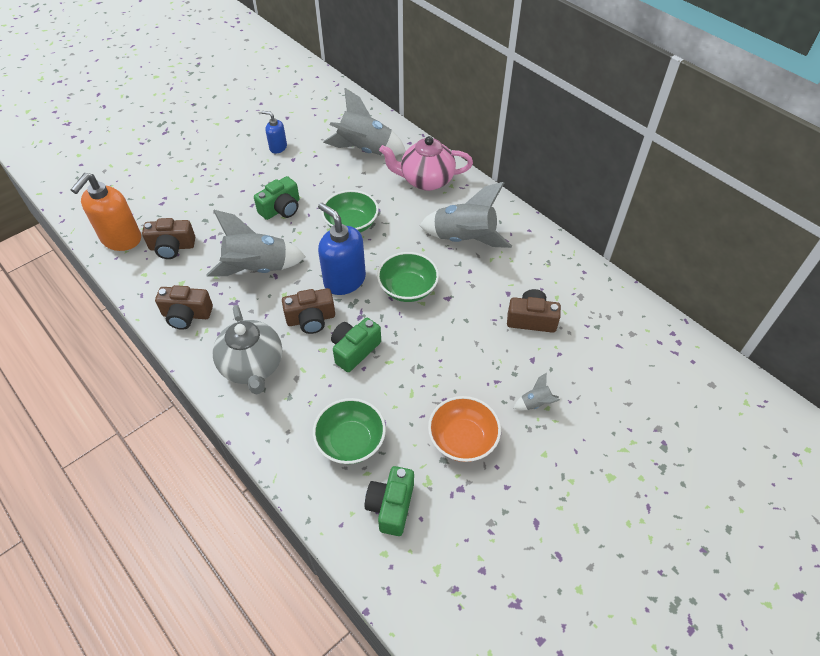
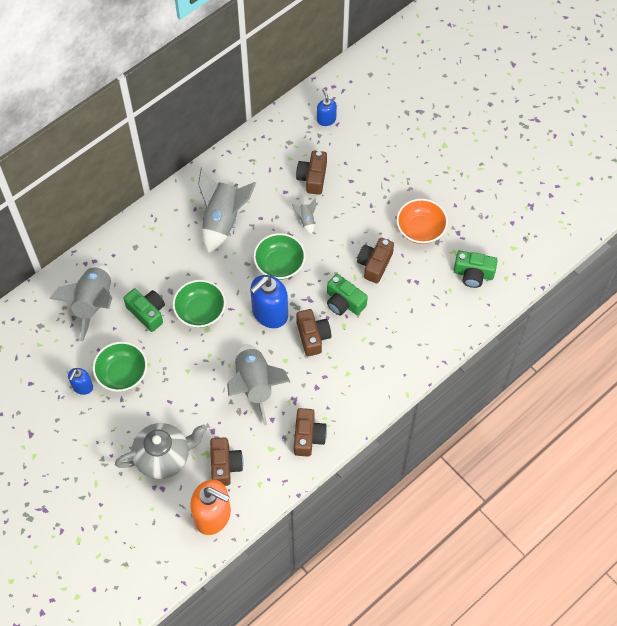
camera: 90 degrees left, 10 degrees up
grey teapot [212,305,282,395] -> grey teapot moved to [115,423,207,479]
green camera [254,176,300,220] -> green camera moved to [123,289,165,332]
green bowl [313,398,386,464] -> green bowl moved to [93,342,147,392]
pink teapot [379,136,473,191] -> none
grey rocket [514,372,560,410] -> grey rocket moved to [292,198,316,234]
none -> blue soap dispenser [317,89,337,126]
none -> brown camera [357,238,394,283]

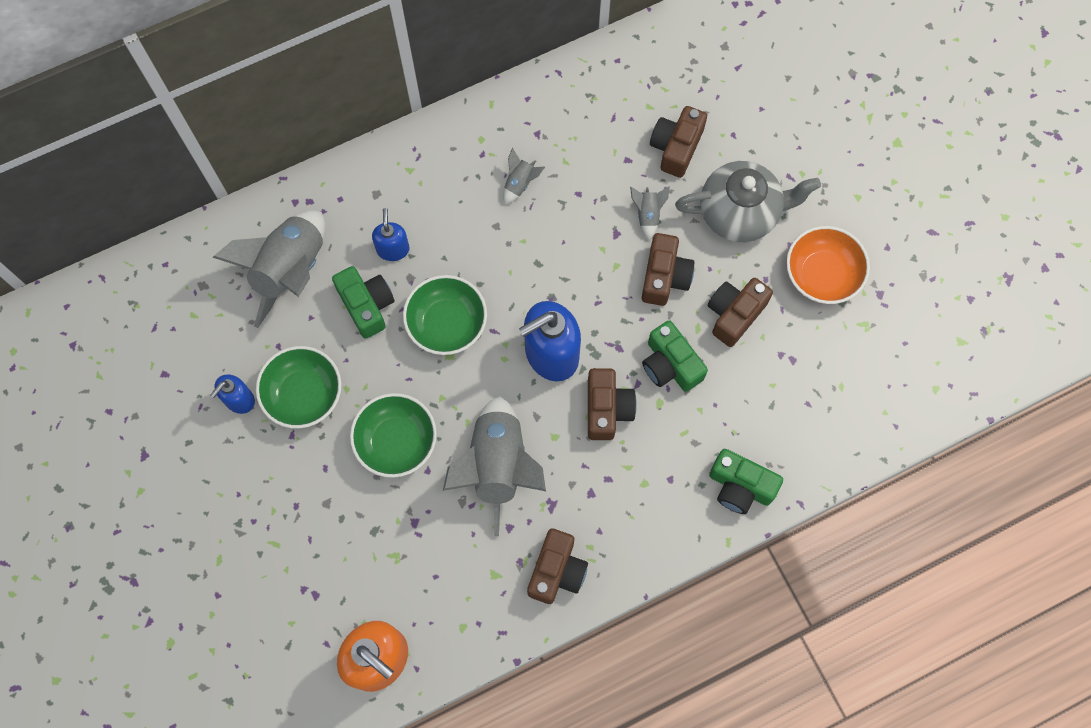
camera: 15 degrees right, 10 degrees up
grey teapot [115,423,207,479] -> grey teapot moved to [675,161,821,242]
grey rocket [198,167,256,254] -> grey rocket [503,148,545,204], size x0.43
brown camera [210,437,244,486] -> brown camera moved to [642,233,695,306]
green bowl [253,233,306,280] -> green bowl moved to [350,393,437,478]
blue soap dispenser [317,89,337,126] -> blue soap dispenser moved to [372,208,410,261]
green camera [454,251,498,288] -> green camera moved to [709,449,783,514]

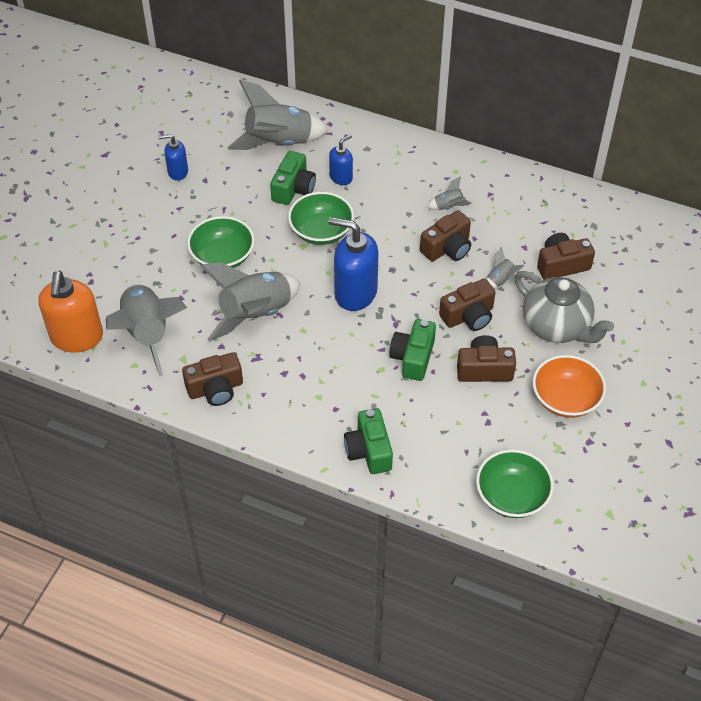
camera: 50 degrees right, 20 degrees down
green bowl [256,346,342,429] -> green bowl moved to [476,449,554,518]
brown camera [588,368,637,440] -> brown camera moved to [420,210,471,261]
none -> grey rocket [106,284,187,376]

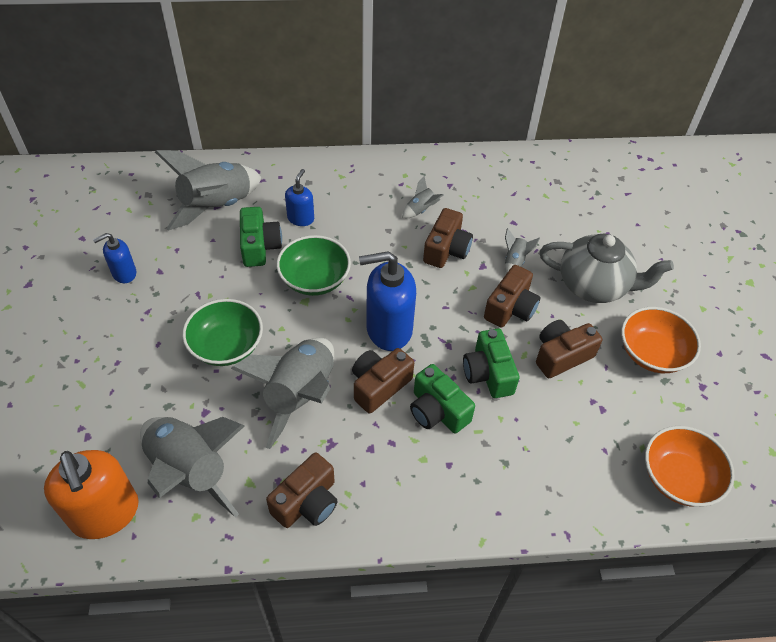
camera: 30 degrees left, 0 degrees up
green camera [344,408,393,474] -> green camera moved to [410,364,475,433]
green bowl [476,449,554,518] -> orange bowl [645,426,735,507]
brown camera [537,233,595,280] -> brown camera moved to [352,348,414,413]

